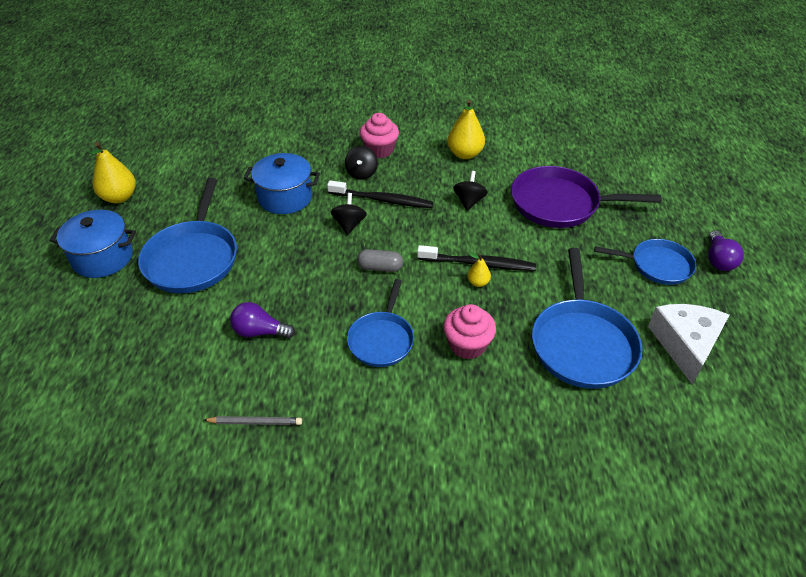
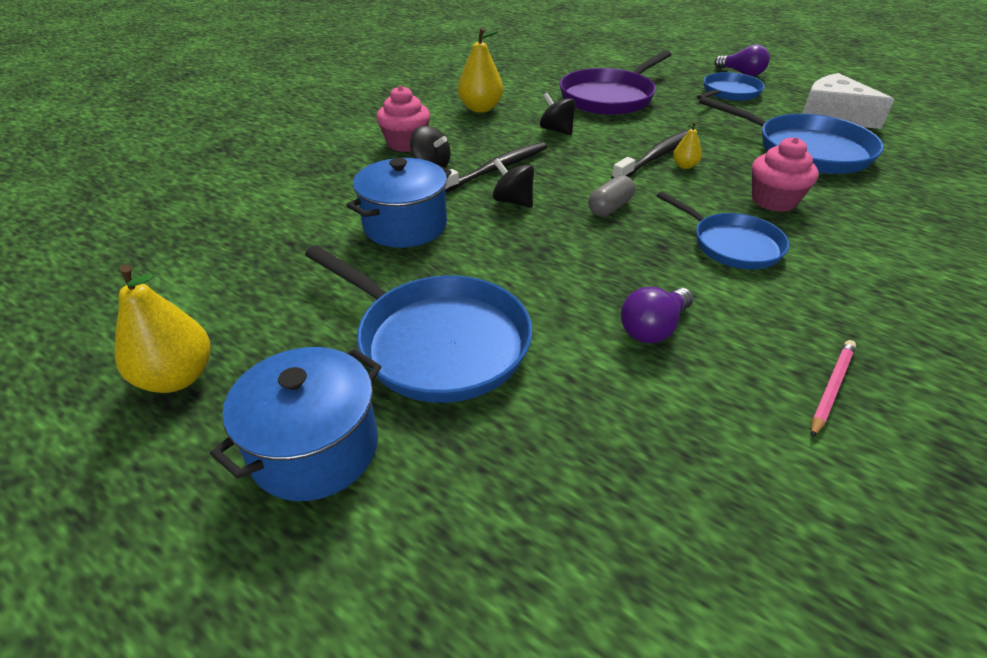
camera: 55 degrees left, 5 degrees down
grey pencil [204,416,302,425] -> pink pencil [811,340,856,438]

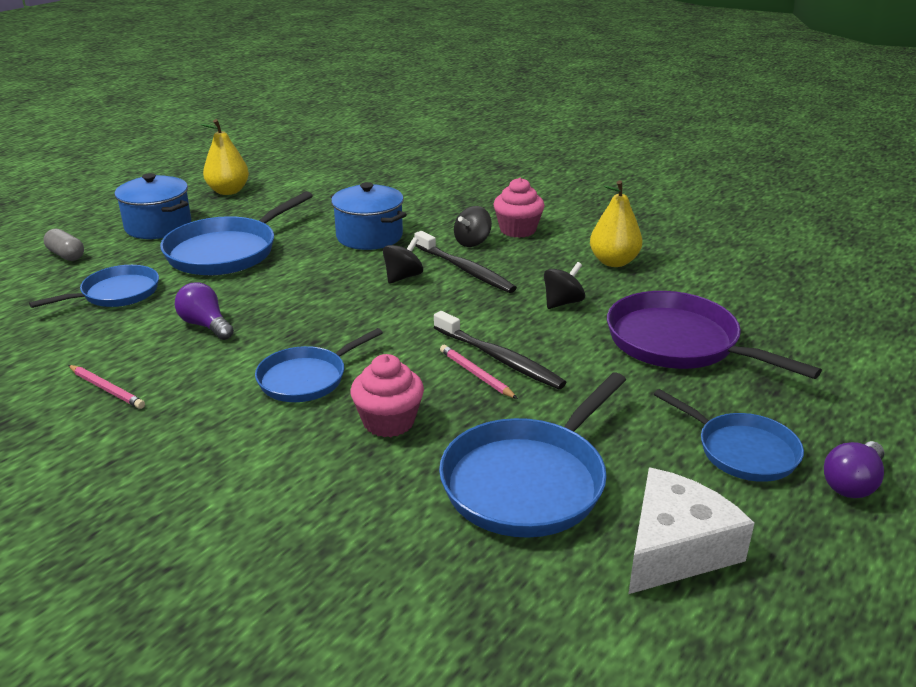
camera: 90 degrees right, 10 degrees down
grey capsule [588,175,635,216] -> grey capsule moved to [44,228,84,261]
yellow pear [673,122,702,169] -> pink pencil [440,345,518,399]
none -> blue pan [29,265,159,308]

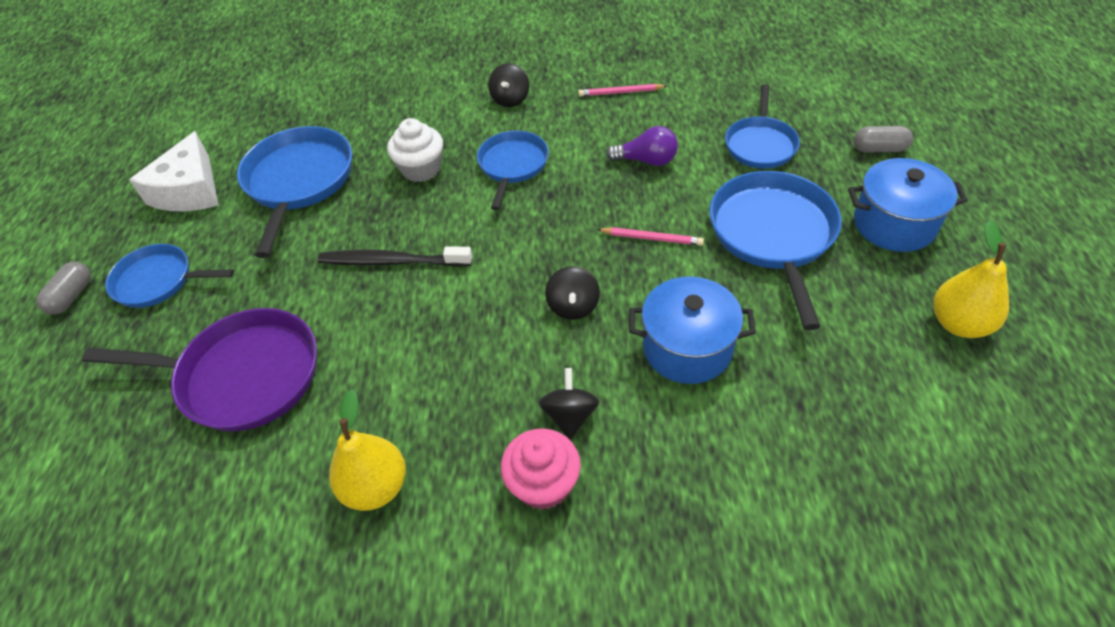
camera: 145 degrees right, 20 degrees up
pink cupcake [351,354,424,437] -> white cupcake [387,118,443,182]
black toothbrush [414,231,517,293] -> none
pink pencil [440,345,518,399] -> pink pencil moved to [597,227,704,246]
black spinning top [544,262,585,309] -> black spinning top moved to [488,63,529,107]
purple light bulb [824,441,885,498] -> grey capsule [36,262,91,315]

